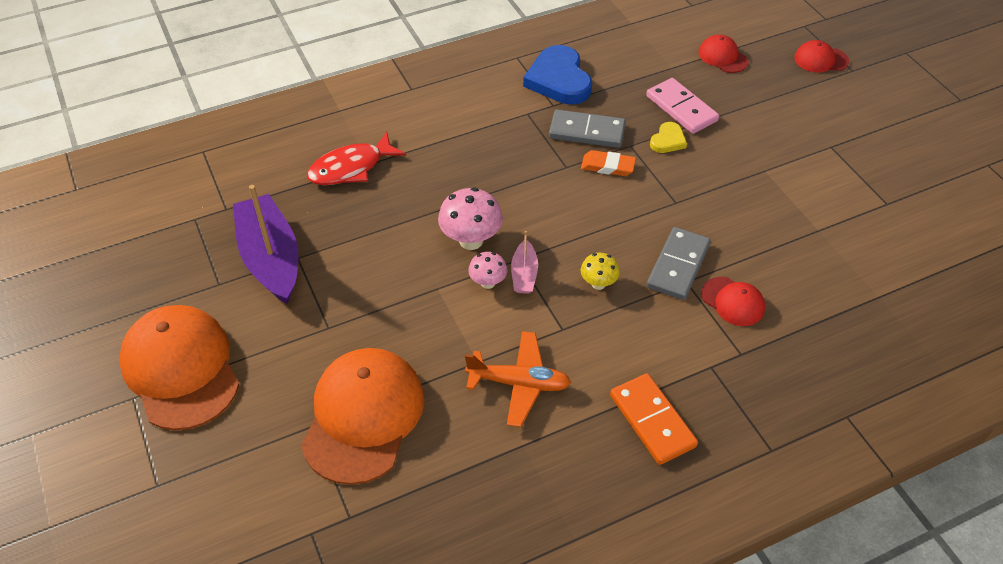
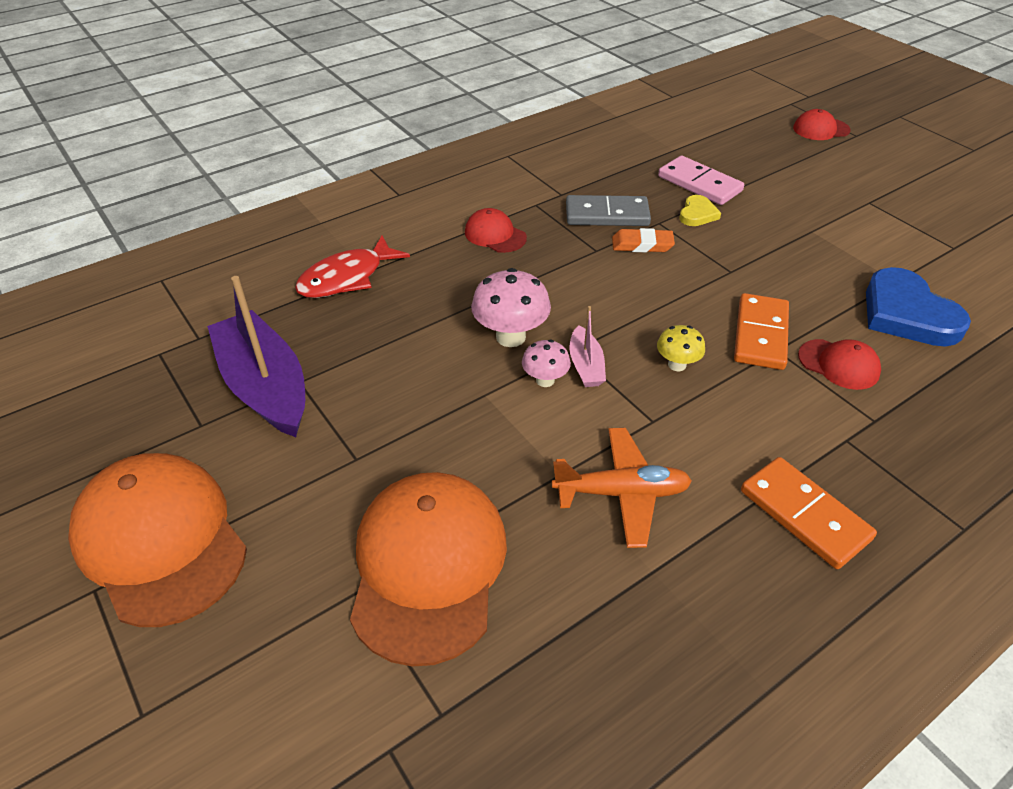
camera: 10 degrees left, 5 degrees down
blue heart [523,45,592,105] -> blue heart moved to [866,267,971,347]
grey domino [646,227,711,300] -> orange domino [734,293,789,370]
red cap [699,35,749,73] -> red cap moved to [465,208,527,253]

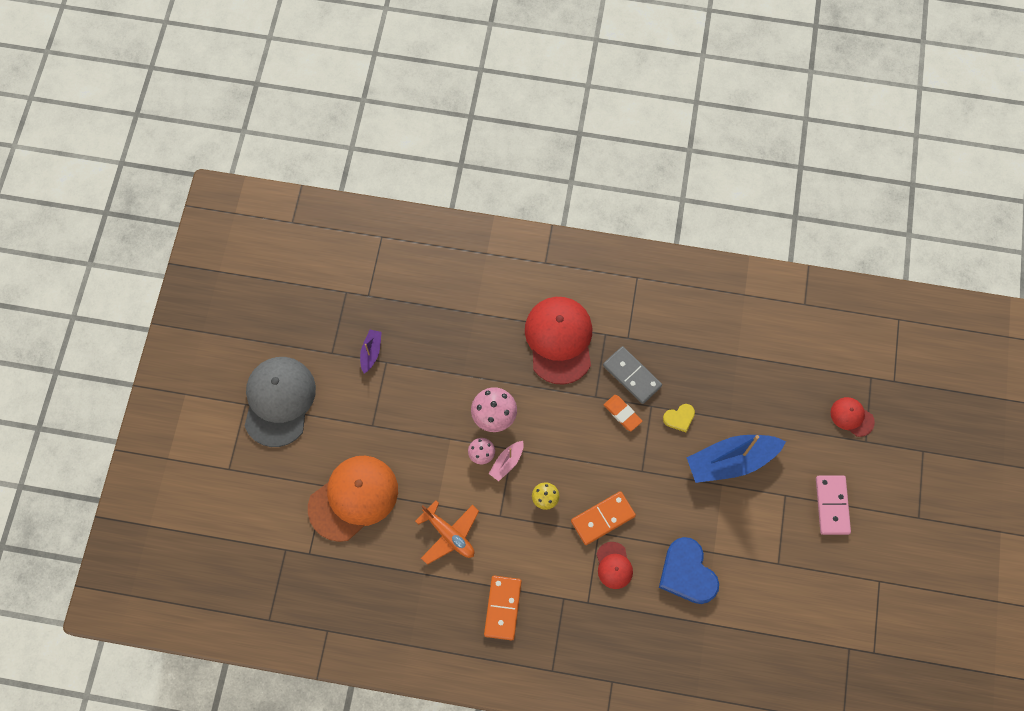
camera: 45 degrees right, 25 degrees up
orange cap [68,453,247,627] -> grey cap [244,357,316,447]
purple boat [207,276,305,437] -> purple boat [360,330,382,373], size x0.48
red fish [295,236,410,298] -> none
red cap [465,208,527,253] -> red cap [525,297,592,385], size x2.06
pink domino [658,156,744,205] -> pink domino moved to [816,476,851,535]
blue heart [866,267,971,347] -> blue heart turned 45 degrees counterclockwise [659,537,719,604]
none -> blue boat [686,435,786,483]

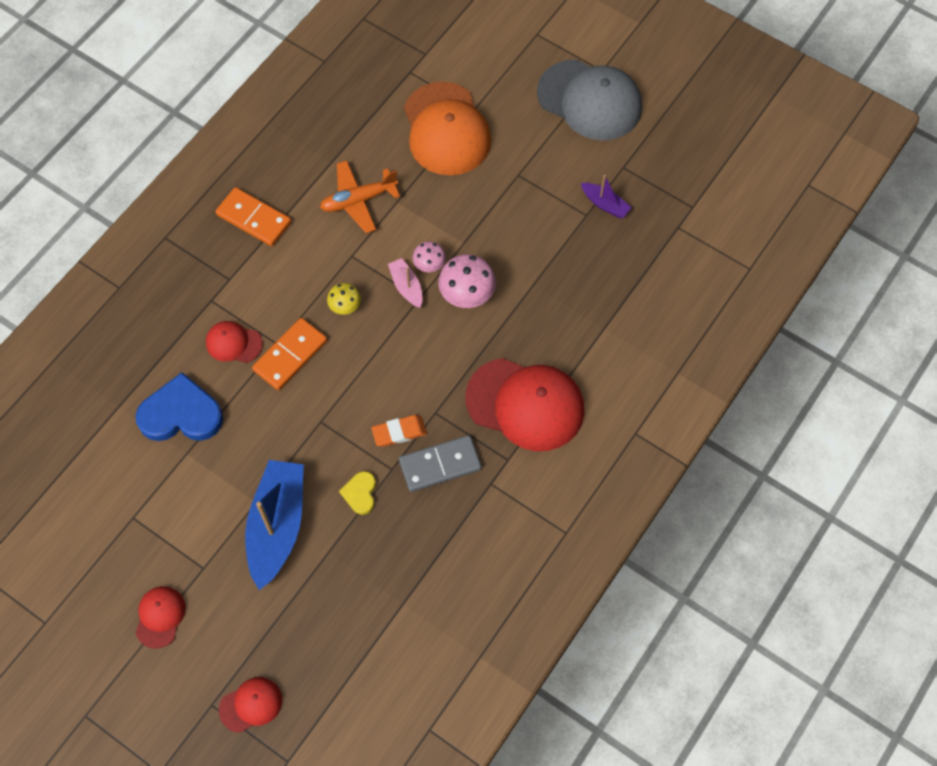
camera: 115 degrees right, 5 degrees down
orange domino [571,491,636,545] -> orange domino turned 45 degrees clockwise [252,318,327,390]
pink domino [816,476,851,535] -> red cap [136,586,186,649]

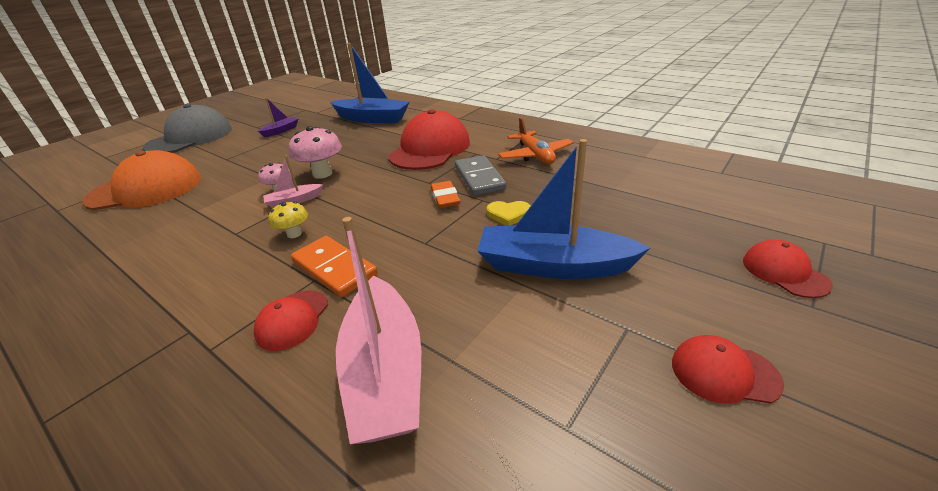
camera: 85 degrees left, 30 degrees down
blue heart [135,372,223,441] -> pink boat [336,217,421,444]
orange domino [215,187,292,246] -> none
orange plane [320,160,400,233] -> orange plane moved to [498,117,574,164]
none -> blue boat [330,43,409,123]

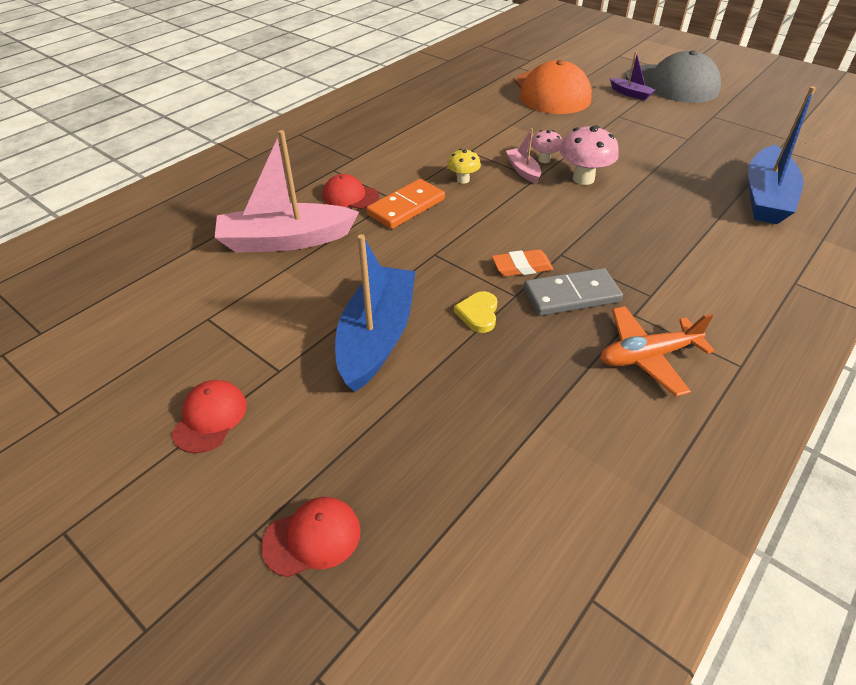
camera: 90 degrees right, 10 degrees up
purple boat [258,98,298,137] -> purple boat moved to [610,51,655,100]
red cap [388,109,470,170] -> none

